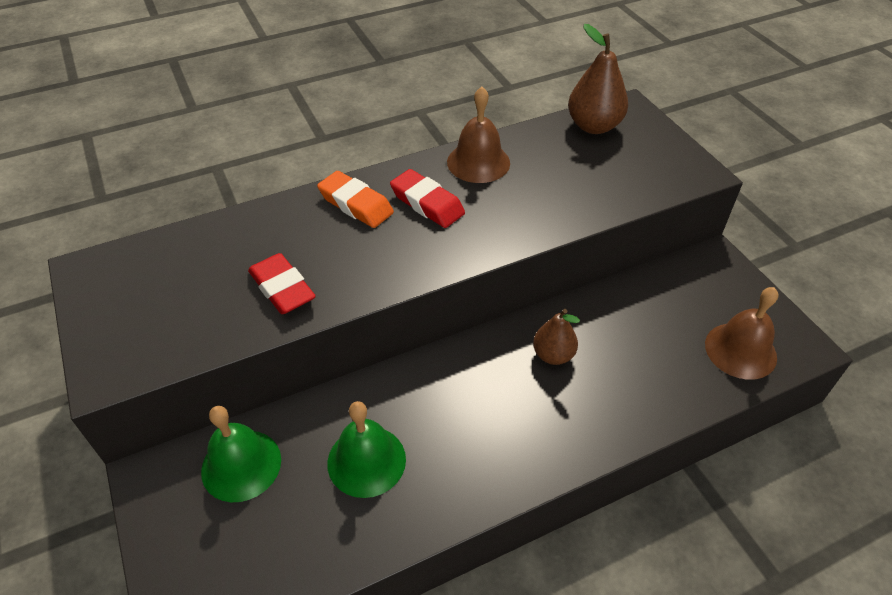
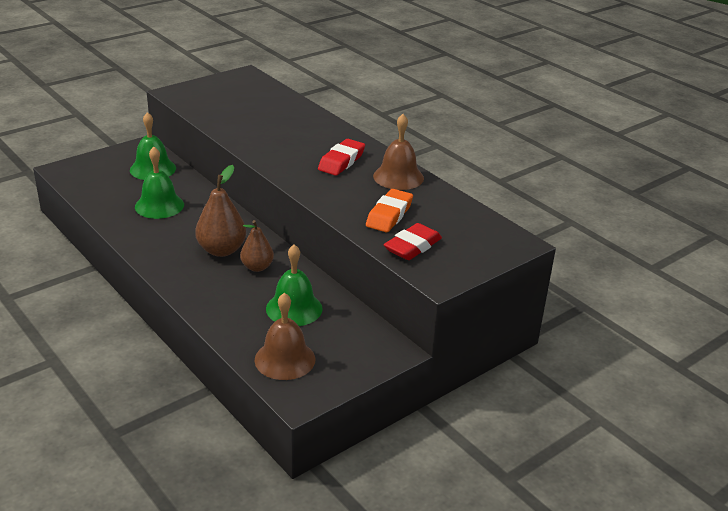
camera: 75 degrees right, 15 degrees down
red eraser [248,253,316,314] -> red eraser moved to [384,223,442,260]
orange eraser [317,171,394,228] -> orange eraser moved to [366,189,413,232]
brown pear [568,24,628,134] -> brown pear moved to [195,165,246,257]
none -> green bell [266,244,323,326]

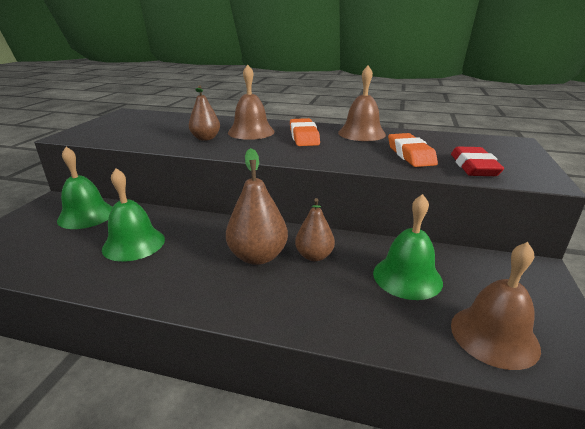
camera: 35 degrees left, 5 degrees down
red eraser [318,139,365,176] -> orange eraser [290,118,320,146]
none -> brown pear [189,86,220,141]
none -> brown bell [228,65,275,140]

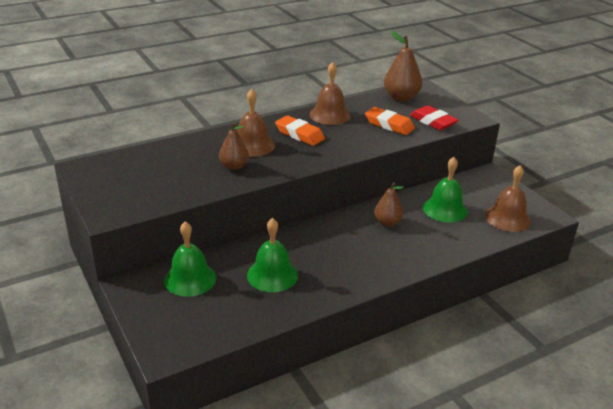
camera: 45 degrees left, 5 degrees up
brown pear [226,148,288,265] -> brown pear moved to [384,31,422,101]

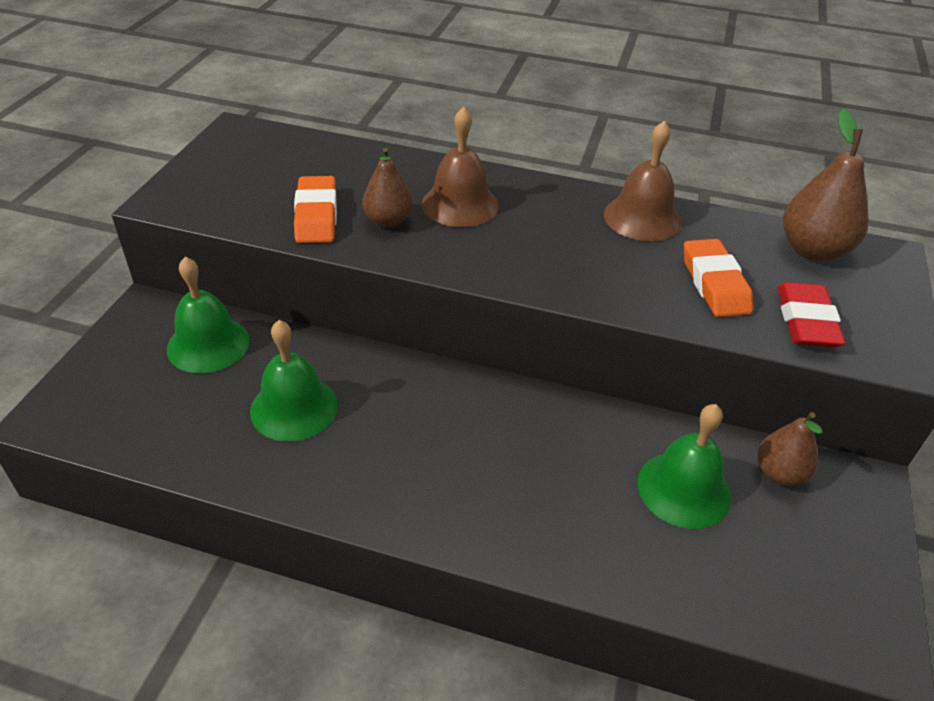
camera: 45 degrees right, 10 degrees up
orange eraser [275,115,325,146] -> orange eraser moved to [294,176,337,243]
brown pear [374,182,404,227] -> brown pear moved to [757,412,822,486]
brown bell [485,165,531,232] -> none

